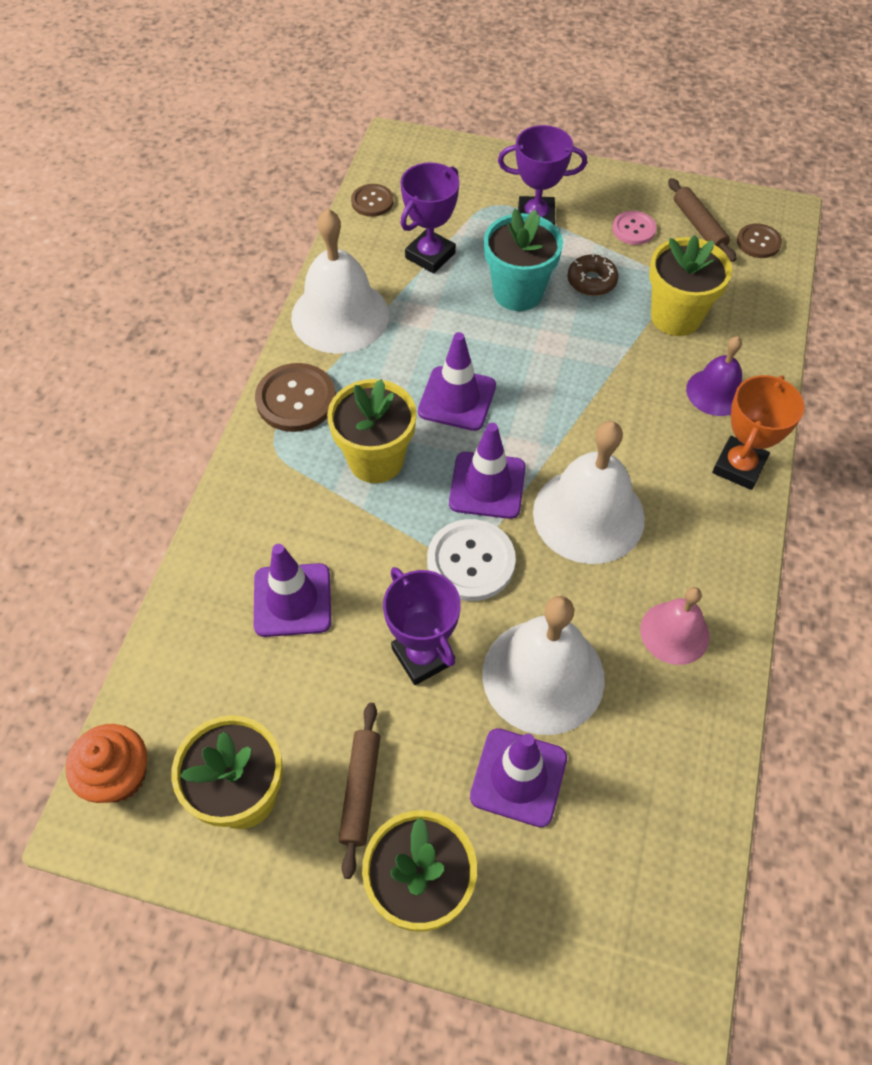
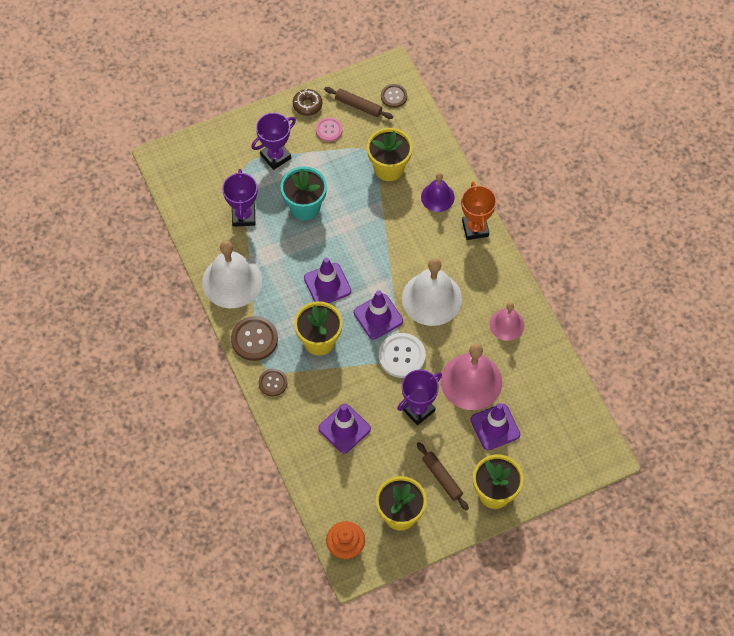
camera: 40 degrees left, 5 degrees up
brown button [351,184,394,217] -> brown button moved to [259,369,288,396]
purple trophy [383,567,461,685] -> purple trophy turned 60 degrees counterclockwise [397,370,442,425]
white bell [482,596,605,735] -> pink bell [441,344,502,410]
brown donut [567,253,619,296] -> brown donut moved to [293,89,322,116]

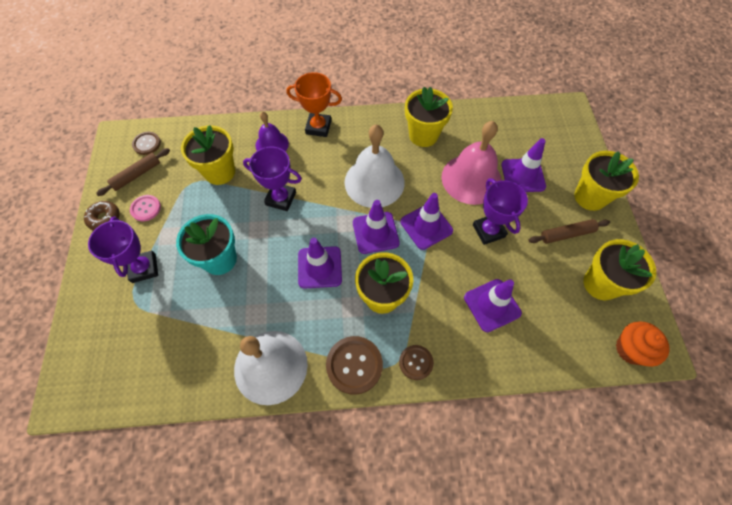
camera: 70 degrees left, 0 degrees up
purple trophy [222,169,257,227] -> purple trophy moved to [243,146,302,211]
white button [379,333,426,378] -> purple traffic cone [401,193,453,250]
pink bell [489,303,524,341] -> yellow flower pot [405,87,453,147]

